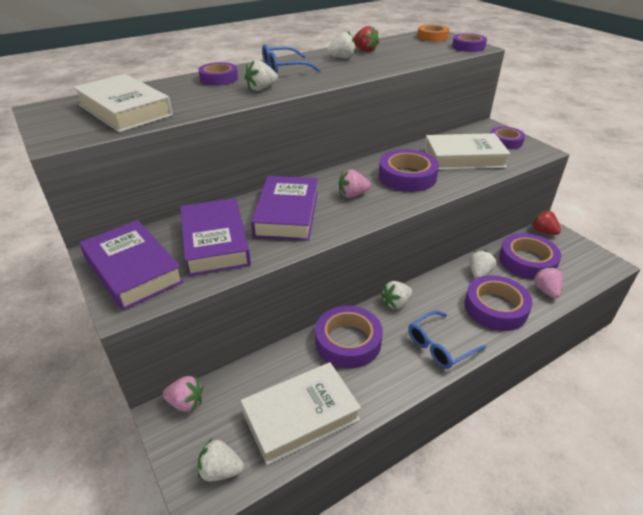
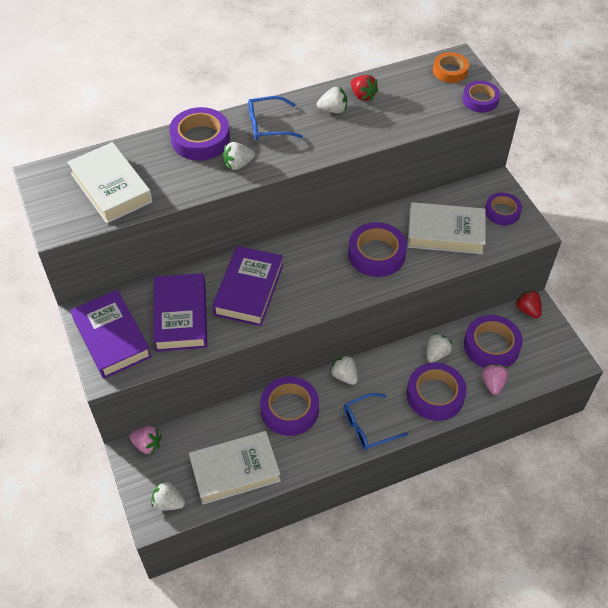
camera: 10 degrees right, 15 degrees up
purple tape [198,62,238,86] -> purple tape [169,107,230,160], size x1.58
pink strawberry [338,169,371,198] -> none
white strawberry [381,281,412,309] -> white strawberry turned 75 degrees clockwise [330,355,358,385]

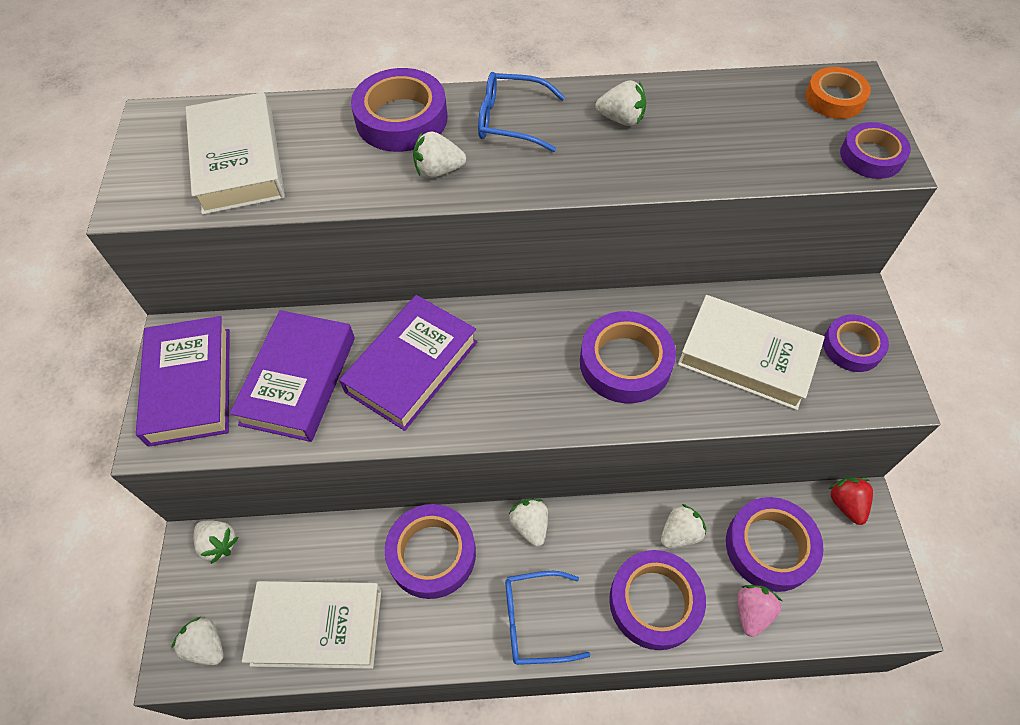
camera: 20 degrees right, 5 degrees up
pink strawberry [130,426,162,454] -> white strawberry [193,520,239,564]
red strawberry [351,75,379,101] -> none

